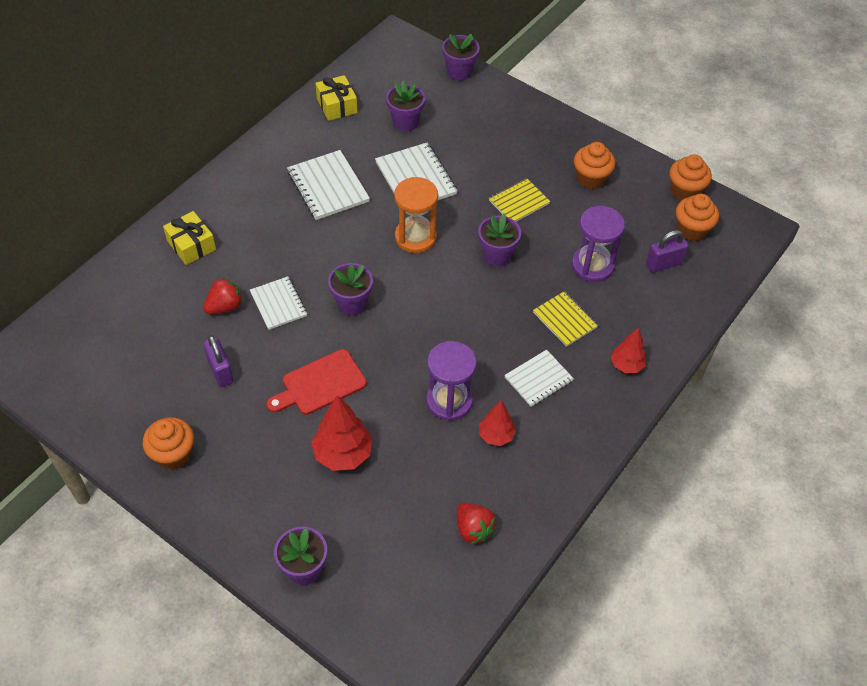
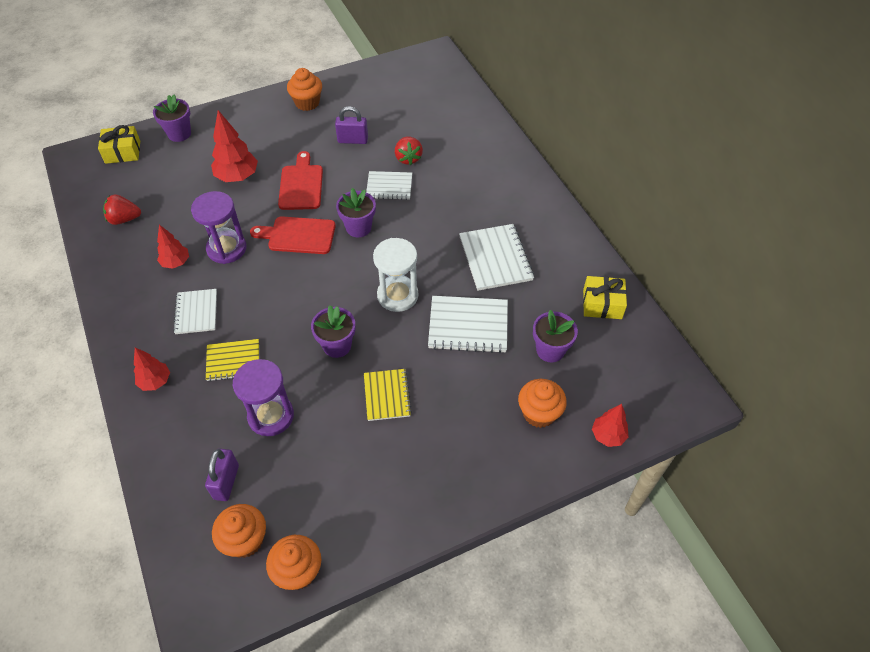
camera: 120 degrees right, 0 degrees up
yellow gift [163,211,216,265] -> yellow gift moved to [98,125,140,164]
white notebook [287,150,370,220] -> white notebook turned 75 degrees clockwise [459,224,534,291]
orange hourglass [394,177,438,253] -> white hourglass [373,238,418,312]
purple flower pot [442,34,480,81] -> red tree [592,404,629,447]
orange cupcake [574,142,615,189] -> orange cupcake moved to [518,379,567,428]
none -> red cutting board [250,217,336,254]

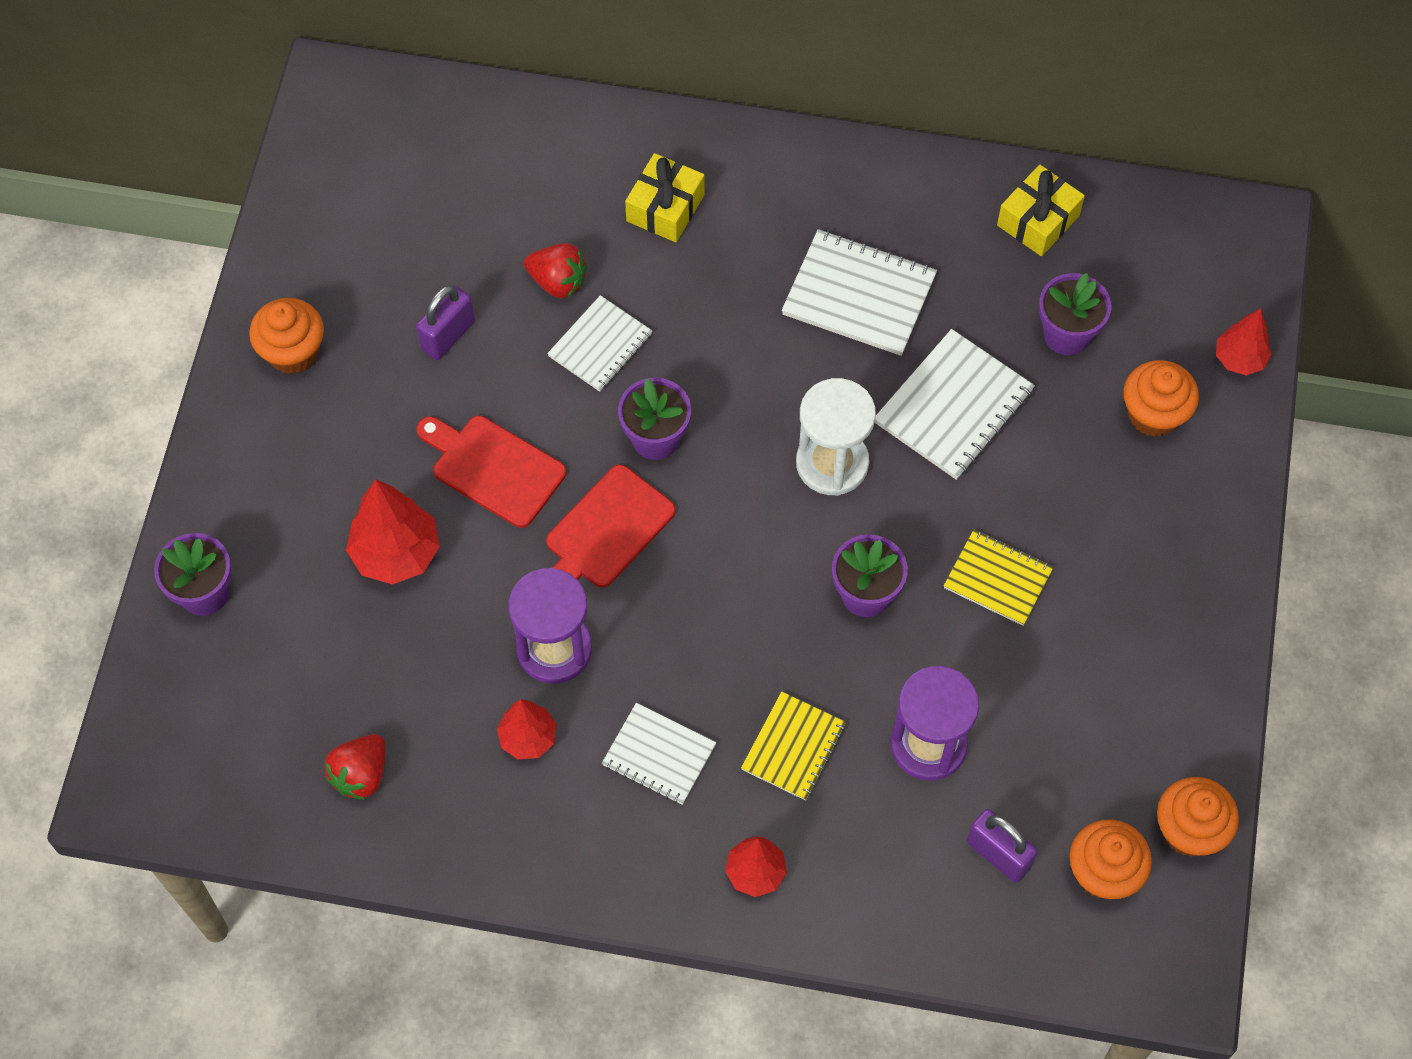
camera: 55 degrees left, 10 degrees up
yellow gift [98,125,140,164] -> yellow gift moved to [625,153,705,242]

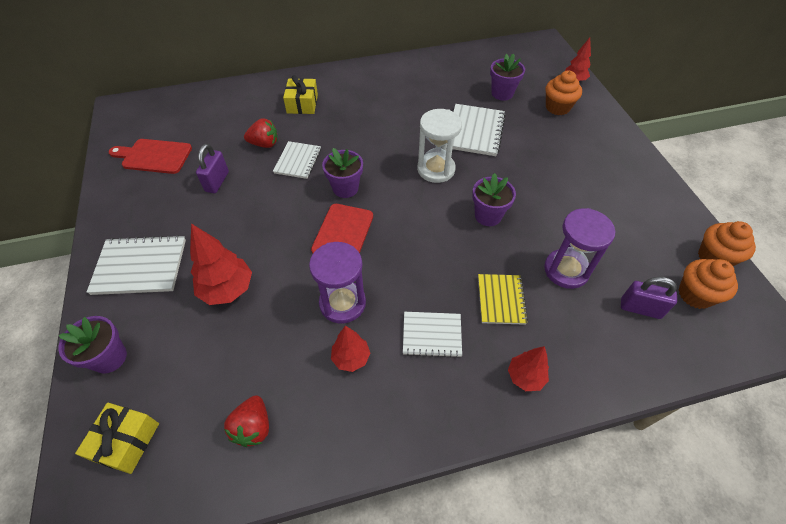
camera: 25 degrees left, 10 degrees down
orange cupcake [249,298,324,374] -> none
red cutting board [416,416,566,528] -> red cutting board moved to [109,139,192,174]
white notebook [782,229,937,356] -> white notebook moved to [87,235,186,295]
yellow notebook [944,530,1054,626] -> none
yellow gift [997,165,1085,256] -> yellow gift moved to [75,402,159,474]

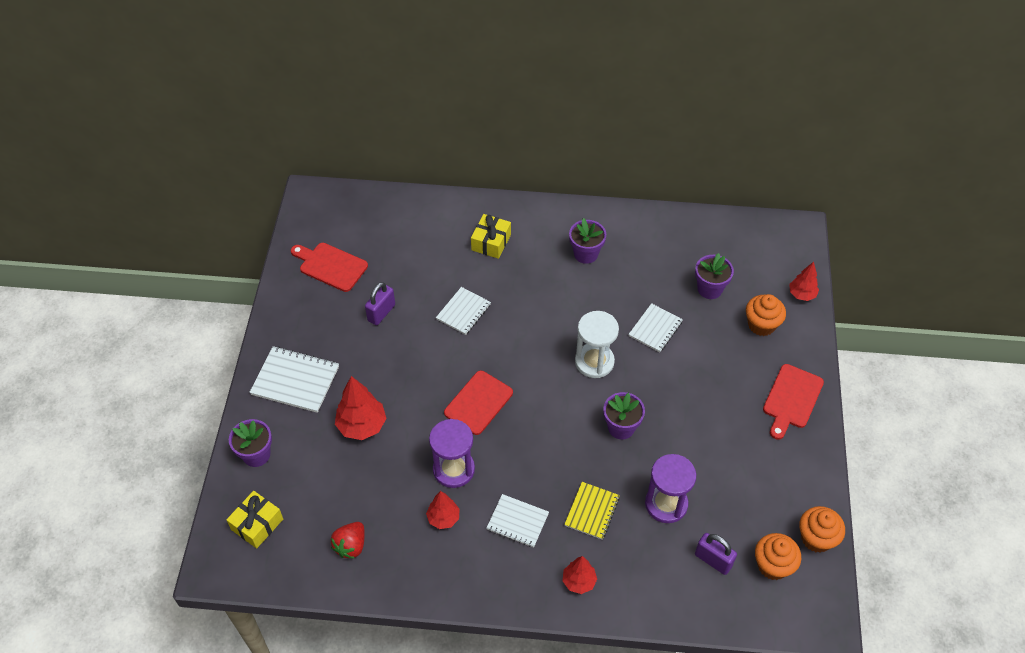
camera: 20 degrees right, 0 degrees up
red strawberry [244,118,278,148] -> none
purple flower pot [322,148,363,198] -> purple flower pot moved to [569,218,606,264]
white notebook [452,104,506,156] -> white notebook [629,303,683,352], size x0.65
none -> red cutting board [763,364,824,440]

